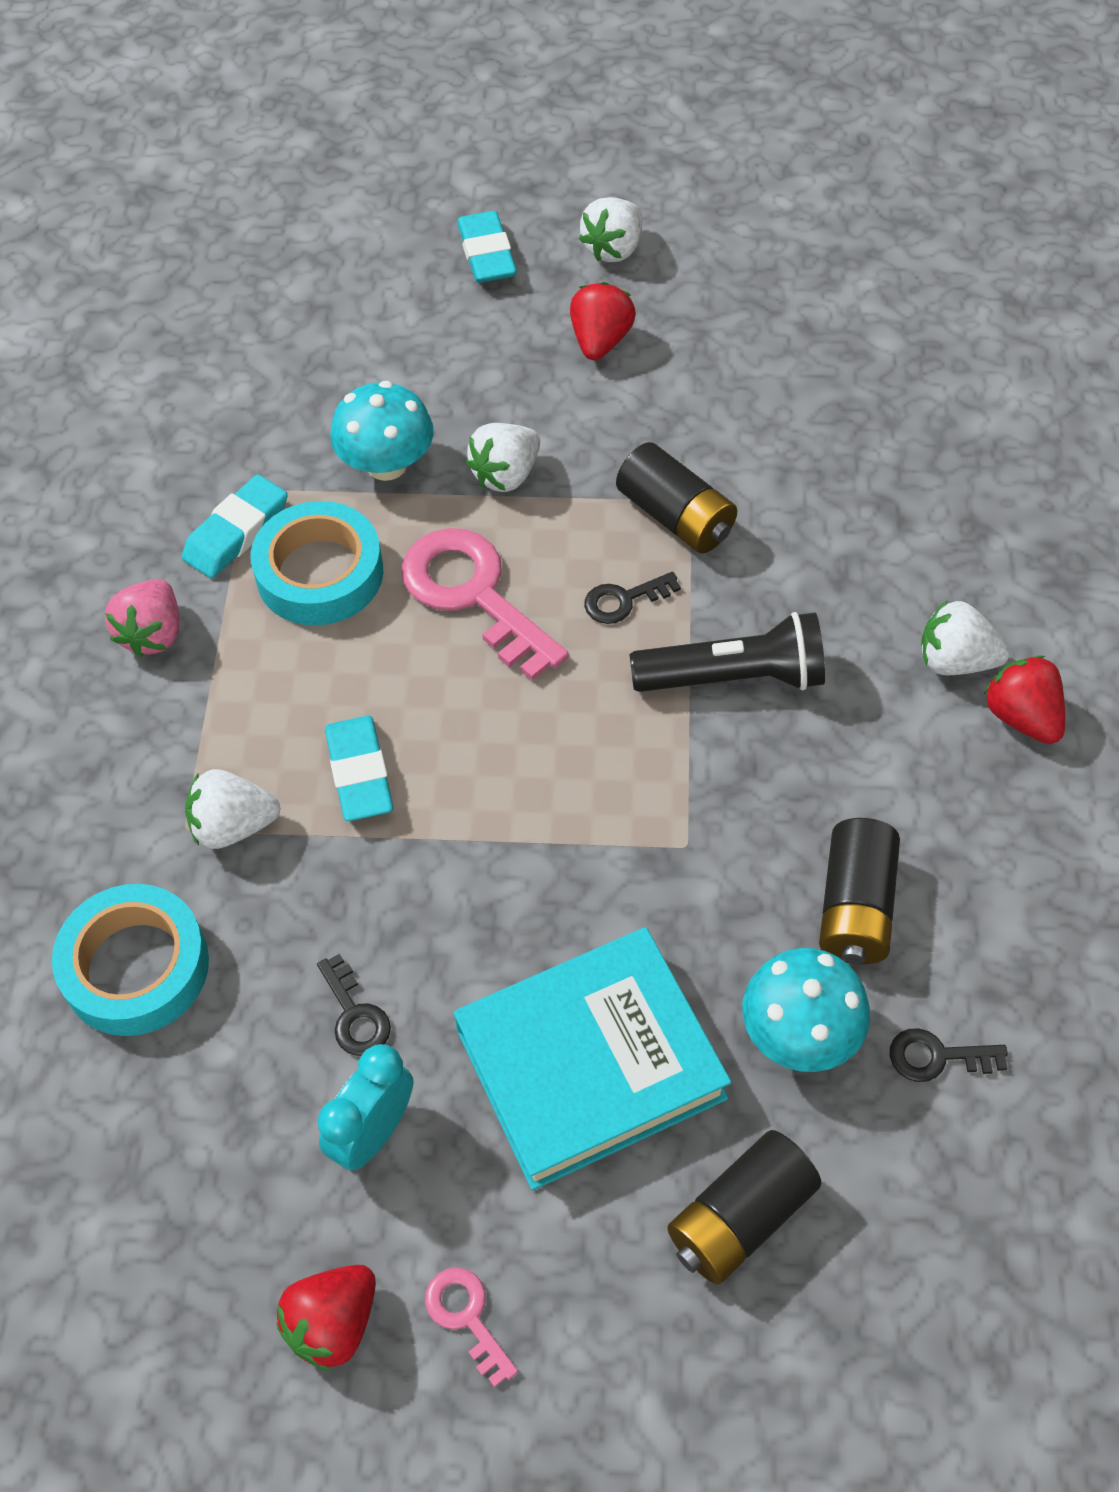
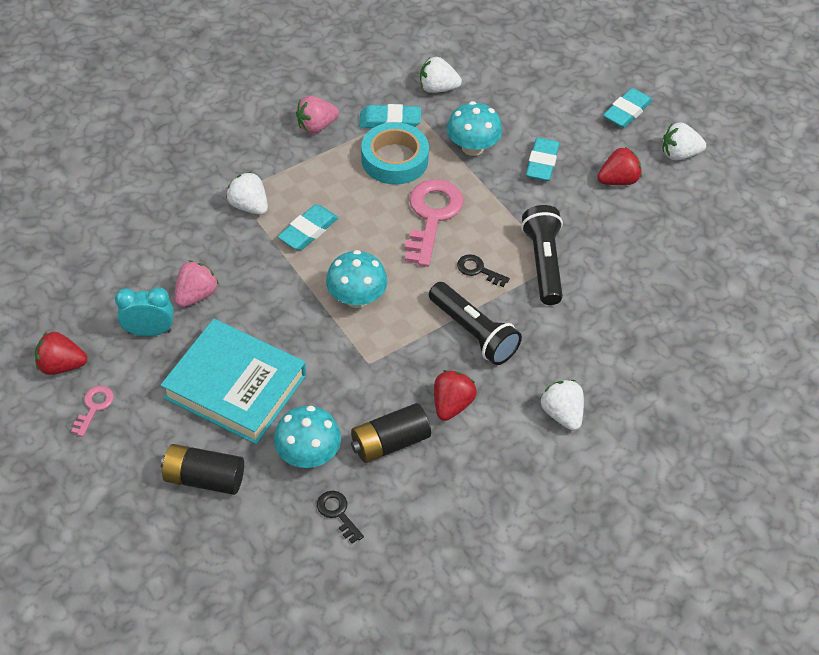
camera: 50 degrees right, 5 degrees down
turquoise tape [52,884,209,1036] -> none
black key [317,954,391,1056] -> pink strawberry [175,261,219,307]
white strawberry [466,423,540,492] -> white strawberry moved to [420,57,462,93]
black battery [616,442,737,554] -> black flashlight [521,205,563,305]
red strawberry [984,656,1065,744] -> red strawberry moved to [434,370,477,421]
none -> turquoise mushroom [326,250,387,308]
none -> turquoise eraser [526,137,560,181]

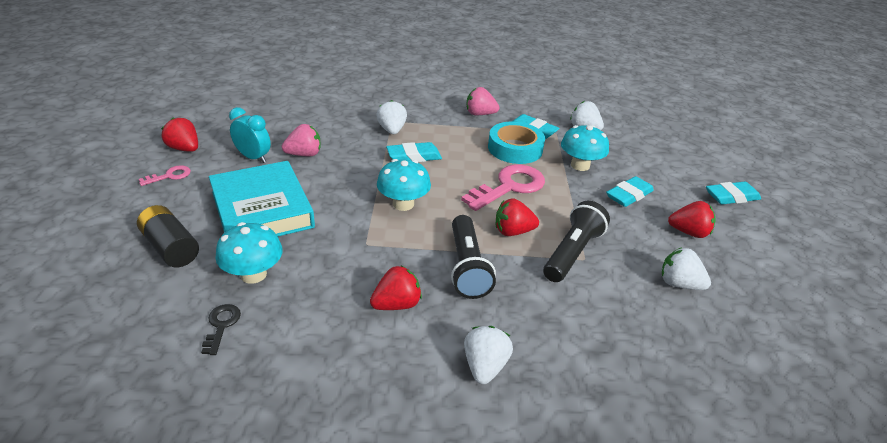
camera: 35 degrees right, 15 degrees down
black battery [351,403,431,463] -> none
black key [457,254,510,287] -> red strawberry [496,198,539,236]
white strawberry [663,123,706,160] -> white strawberry moved to [662,248,711,290]

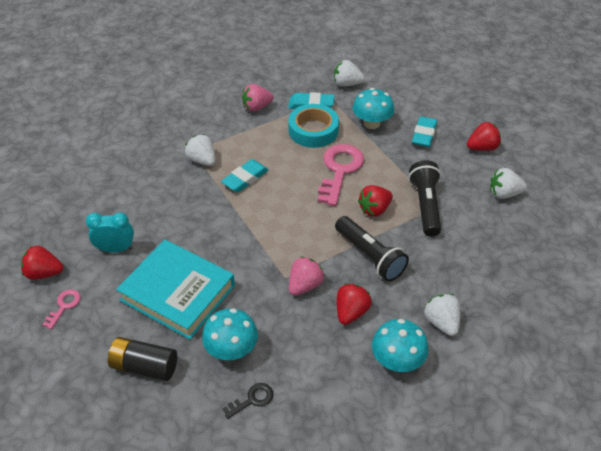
camera: 30 degrees left, 10 degrees up
black key [201,304,241,355] -> black key turned 90 degrees clockwise [223,383,273,419]
pink strawberry [282,124,320,156] -> pink strawberry moved to [289,256,325,296]
turquoise mushroom [377,159,431,211] -> turquoise mushroom moved to [372,319,428,372]
turquoise eraser [706,181,761,204] -> none

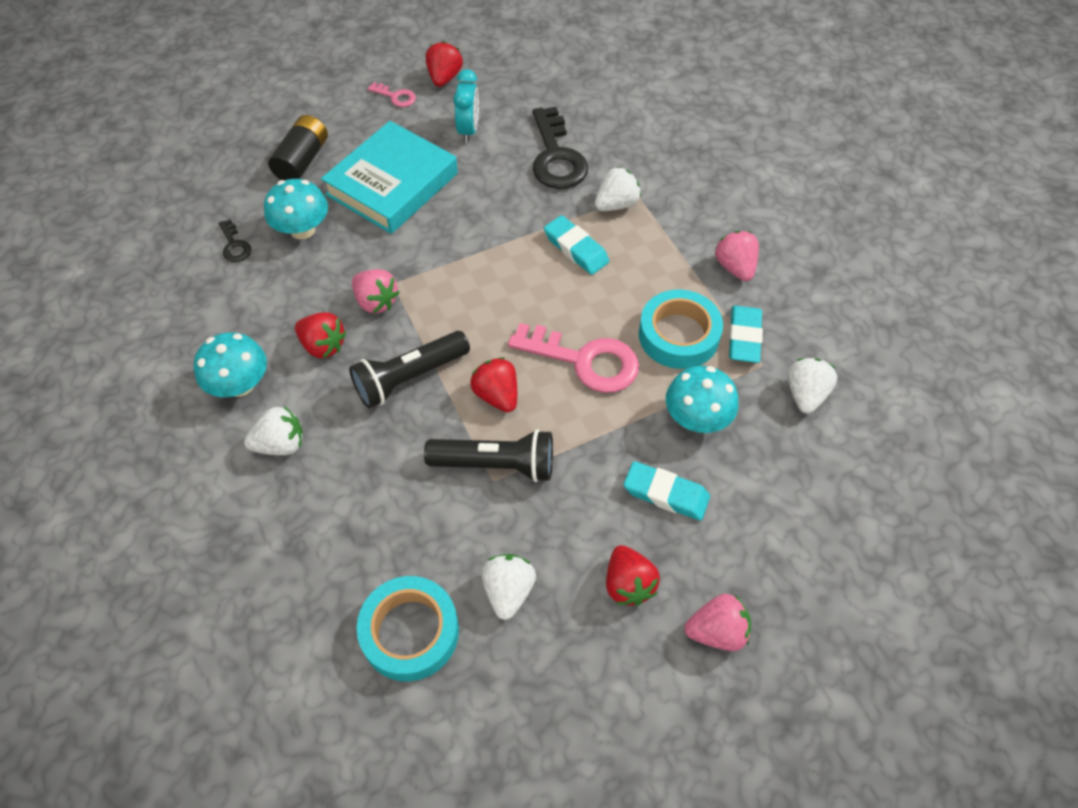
camera: 95 degrees right, 10 degrees up
none -> turquoise tape [357,576,459,681]
none -> black key [532,107,588,189]
none -> pink strawberry [685,594,751,651]

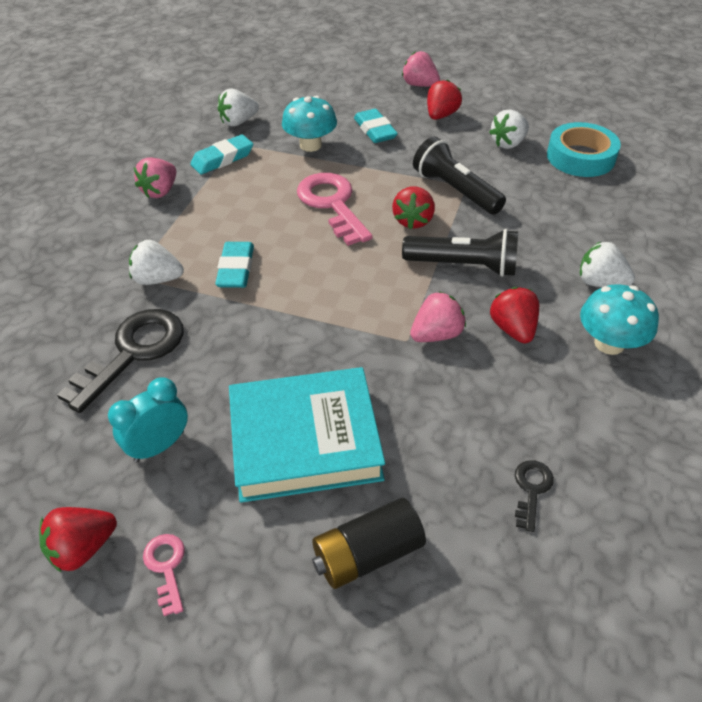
camera: 135 degrees left, 10 degrees down
turquoise mushroom [264,179,328,240] -> none
pink strawberry [352,269,399,314] -> pink strawberry turned 60 degrees clockwise [410,291,466,342]
turquoise tape [639,290,723,369] -> none

